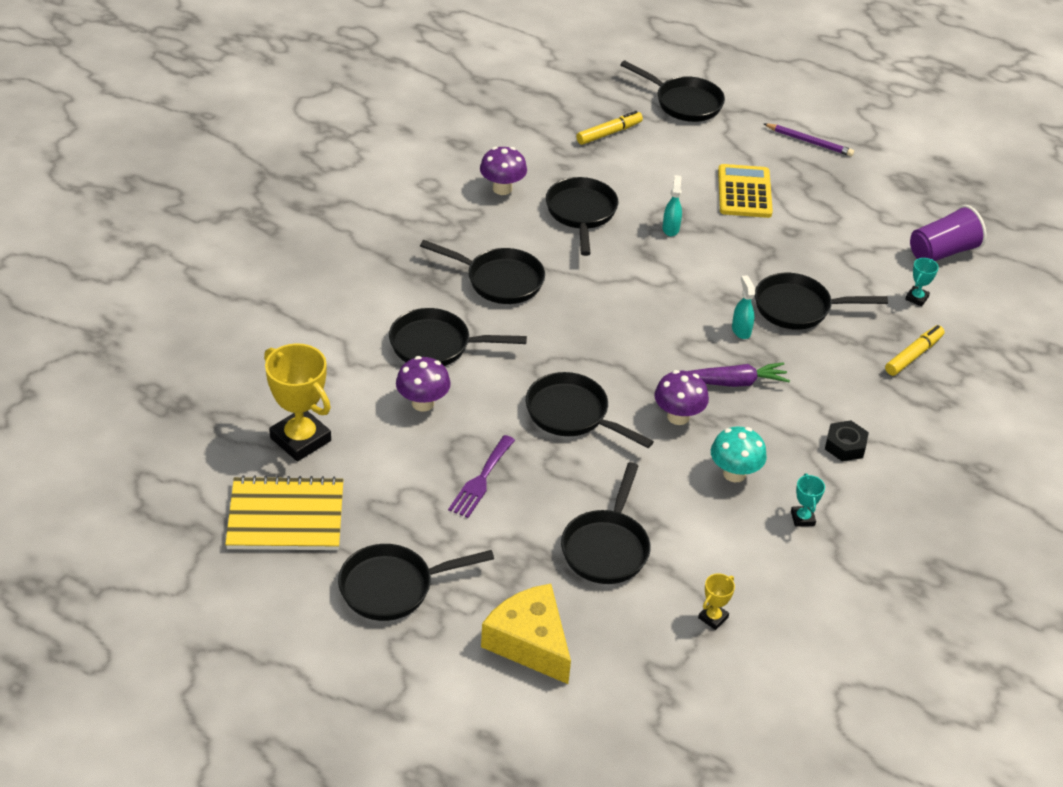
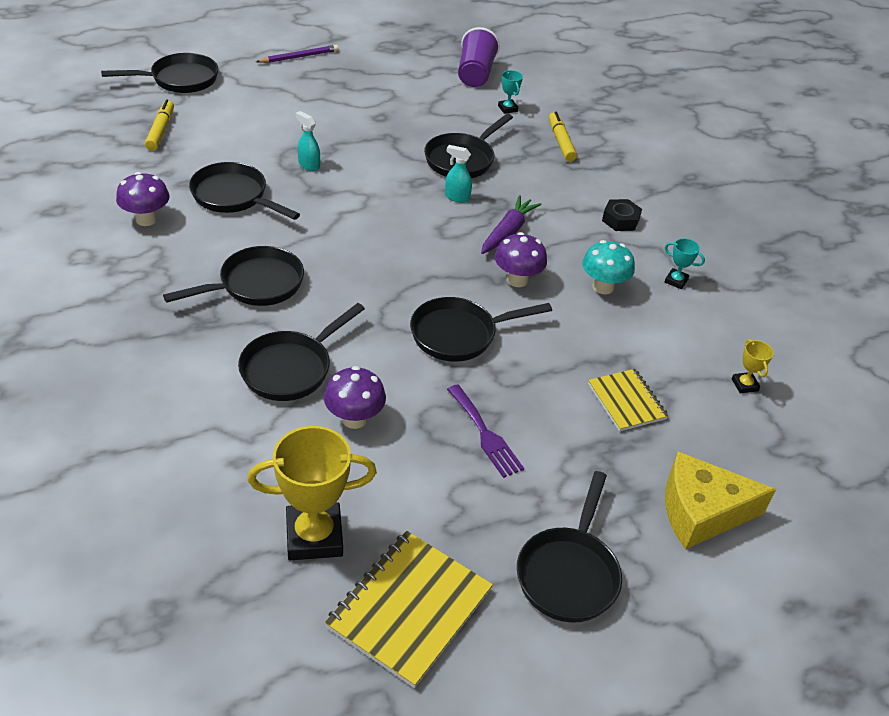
camera: 55 degrees left, 0 degrees up
black pan [561,462,651,584] -> yellow notebook [588,369,668,431]
yellow calculator [718,164,773,218] -> none

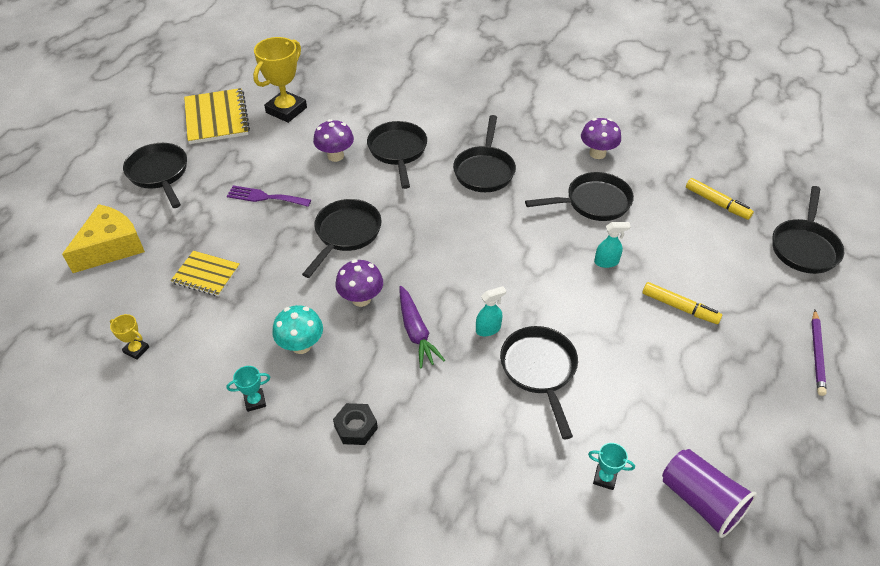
camera: 135 degrees right, 5 degrees up
yellow marker [549,112,577,162] -> yellow marker moved to [642,282,722,324]

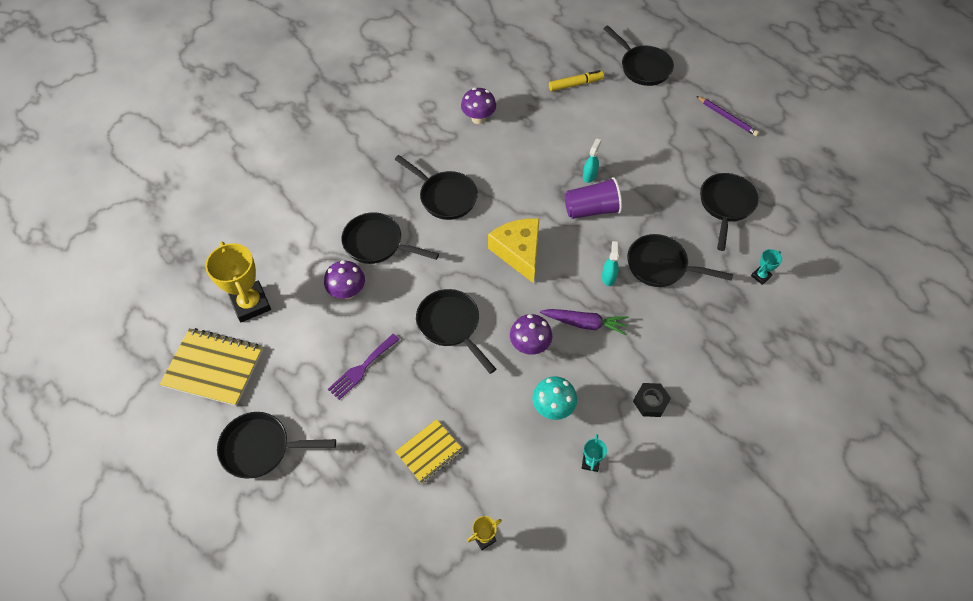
camera: 60 degrees left, 10 degrees up
yellow cheese [62,204,145,273] -> yellow cheese moved to [488,218,540,284]
black pan [525,172,634,221] -> black pan moved to [700,173,759,251]
yellow marker [642,282,722,324] -> none
purple cup [662,449,757,538] -> purple cup moved to [565,177,622,219]

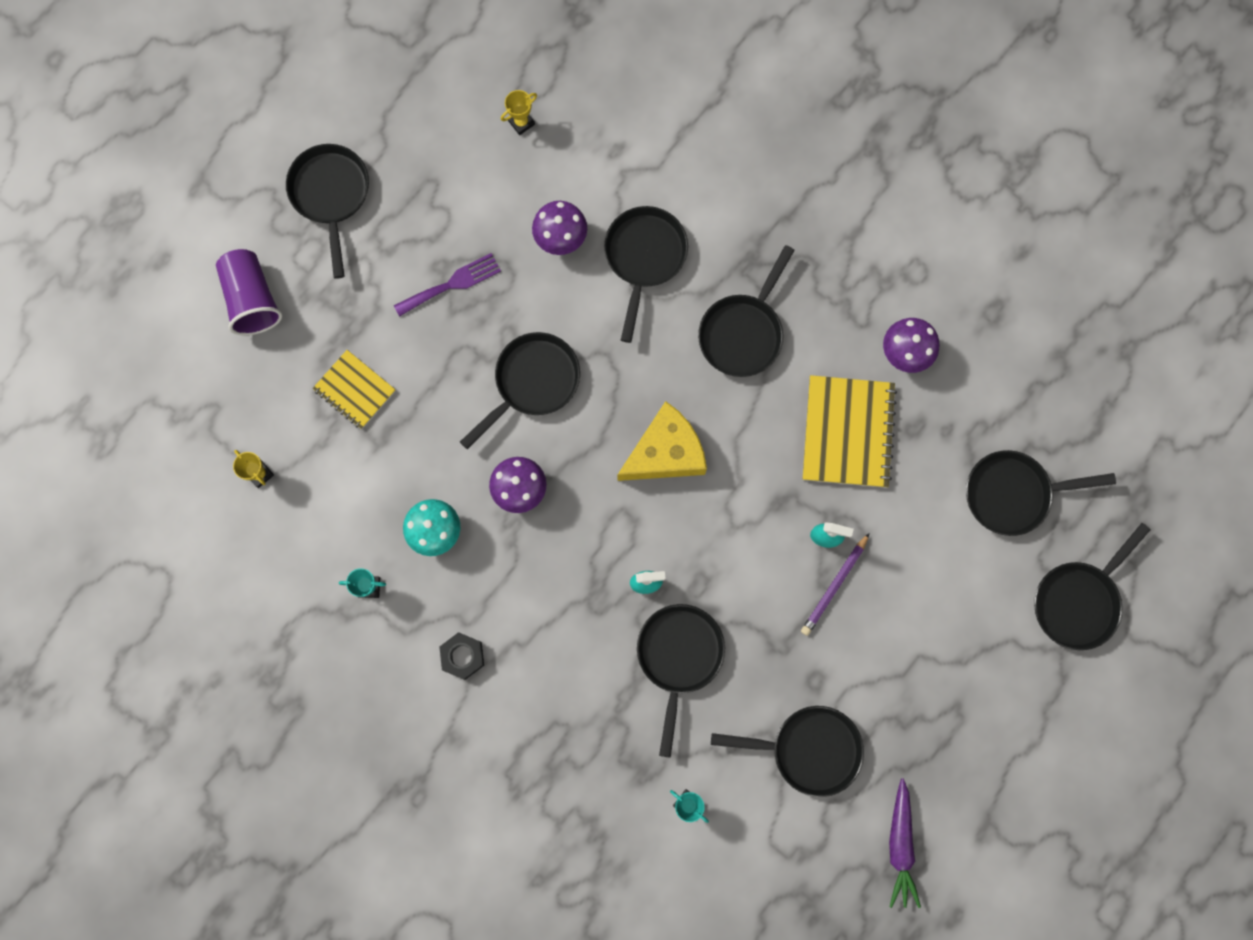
camera: 80 degrees right, 20 degrees up
yellow notebook [160,328,263,406] -> yellow notebook moved to [803,375,897,488]
yellow trophy [205,242,271,322] -> yellow trophy [501,90,537,135], size x0.46
purple fork [328,334,400,400] -> purple fork turned 120 degrees clockwise [394,253,501,317]
purple carrot [540,309,628,335] -> purple carrot moved to [889,778,921,908]
yellow marker [549,70,604,91] -> black pan [966,450,1116,536]
purple cup [565,177,622,219] -> purple cup moved to [216,249,282,336]
purple pencil [696,96,759,136] -> purple pencil moved to [801,533,870,636]

